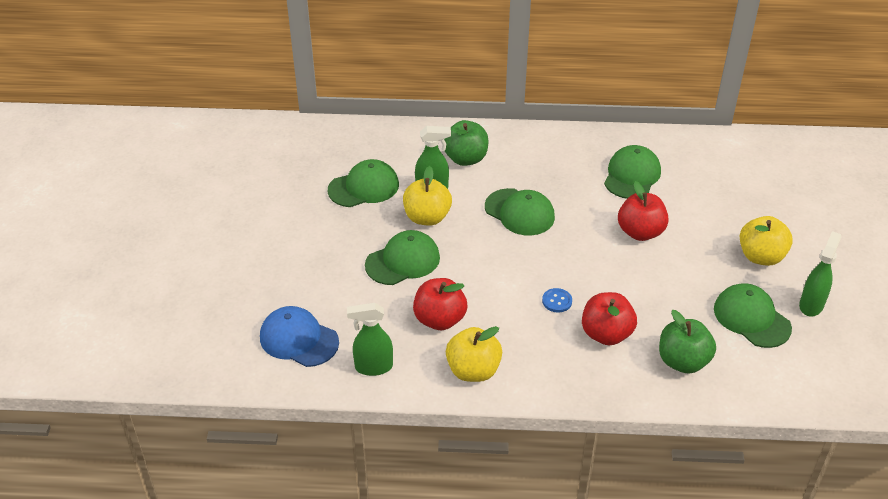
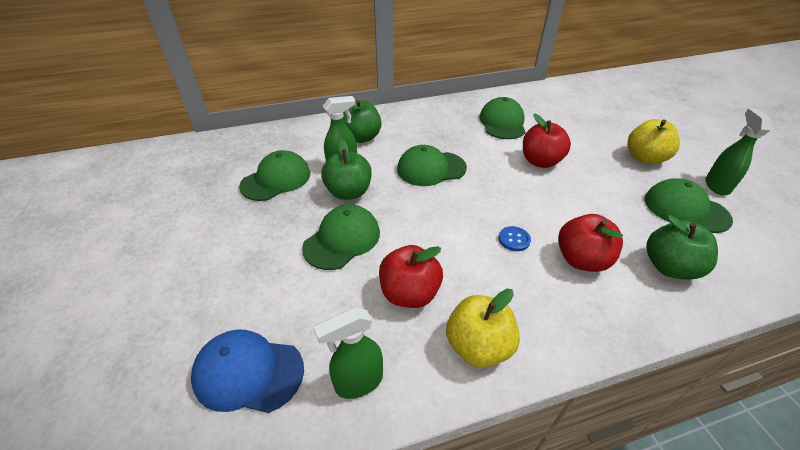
camera: 20 degrees left, 0 degrees up
yellow apple [403,166,452,226] -> green apple [321,138,372,200]
green cap [485,188,555,236] -> green cap turned 150 degrees clockwise [397,145,467,186]

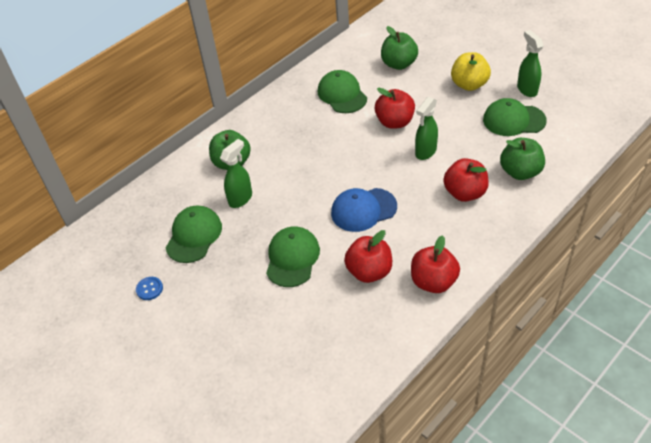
camera: 25 degrees left, 5 degrees up
blue cap [191,329,304,413] -> blue cap moved to [331,188,397,232]
green spray bottle [314,307,383,399] -> green spray bottle moved to [415,97,438,160]
green apple [321,138,372,200] -> green apple moved to [381,26,418,70]
green cap [397,145,467,186] -> none
yellow apple [446,289,520,368] -> red apple [411,235,460,293]
blue button [499,226,531,251] -> blue button moved to [136,277,163,300]

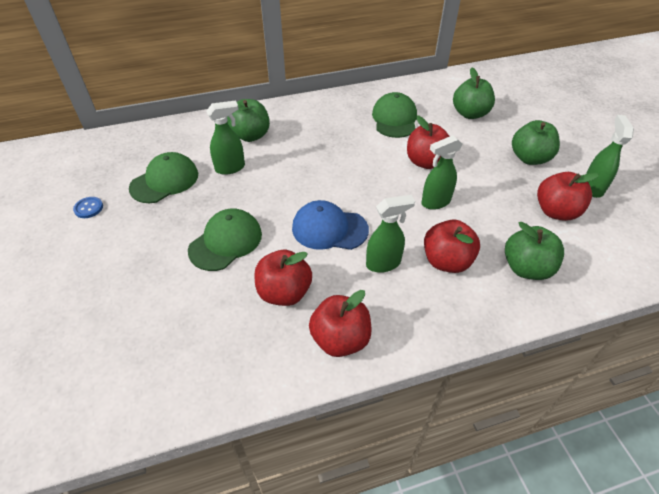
camera: 25 degrees right, 0 degrees up
yellow apple [451,52,491,91] -> green apple [512,120,560,165]
green cap [483,98,547,136] -> red apple [537,172,599,221]
none -> green spray bottle [366,195,415,273]

